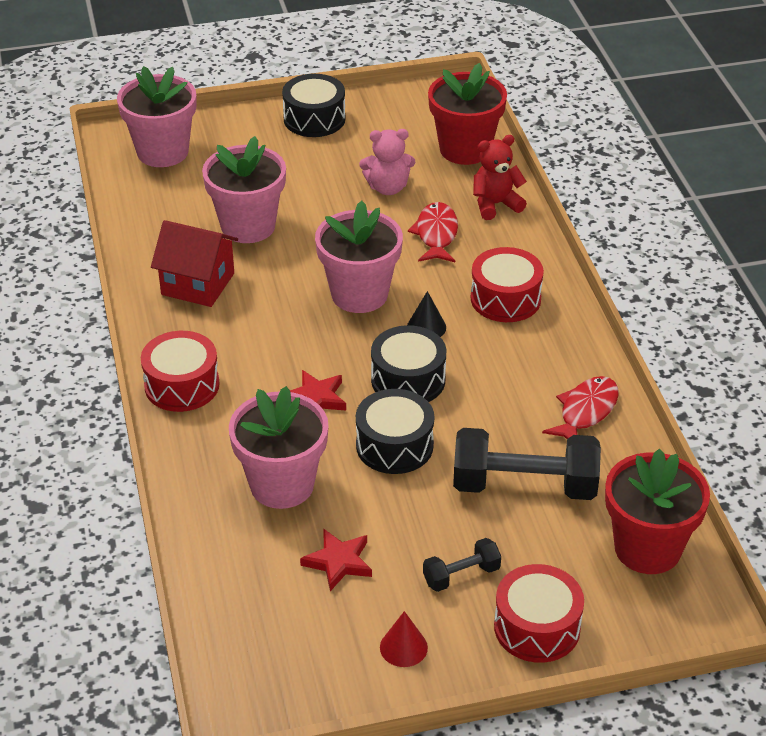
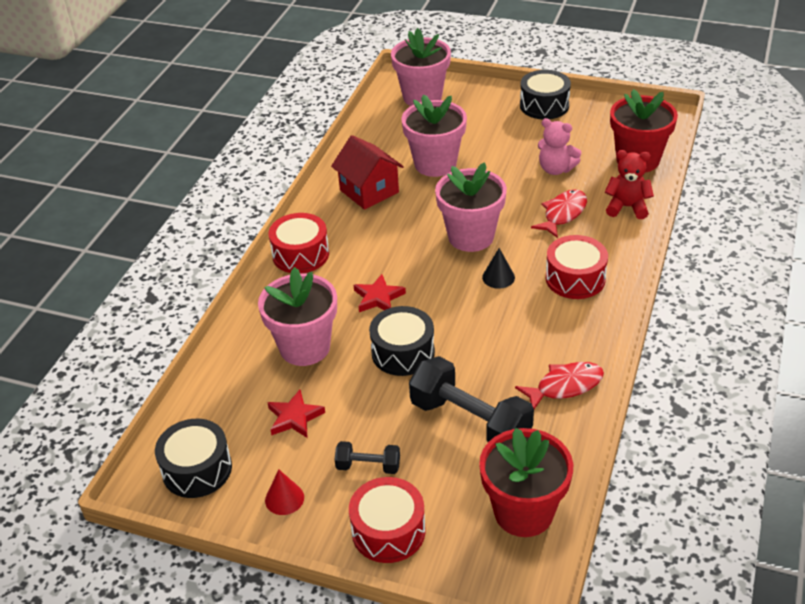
camera: 35 degrees right, 0 degrees up
black drum [371,325,446,402] -> black drum moved to [155,419,232,498]

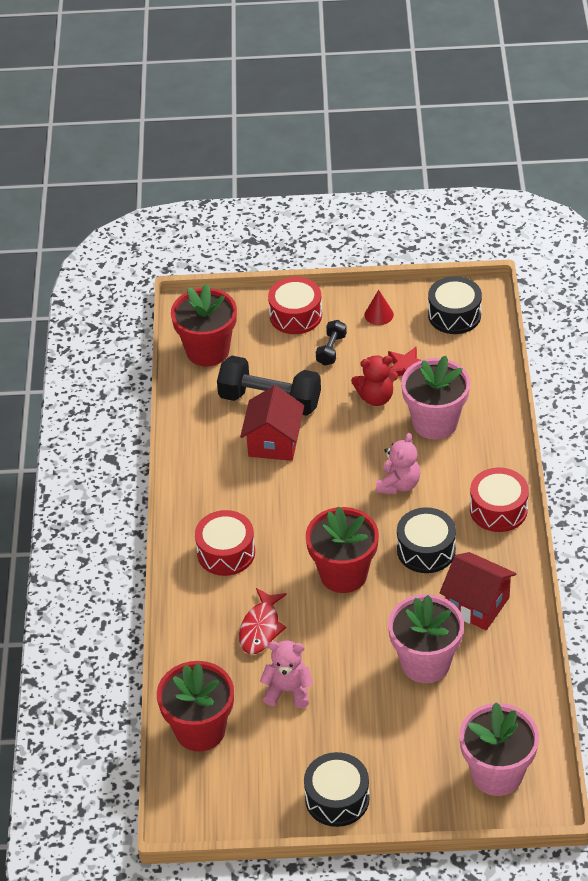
camera: 160 degrees right, 5 degrees up
black dumbbell [335,441,400,474] -> black dumbbell turned 60 degrees counterclockwise [316,320,347,365]
red star [354,274,406,312] -> pink teddy bear [376,433,420,494]
black drum [369,306,435,376] -> black drum moved to [397,507,456,573]
pink flower pot [435,162,507,252] -> red flower pot [306,507,379,593]
black cone [482,248,515,289] -> none
red fish [515,362,604,409] -> none
red teddy bear [605,150,654,219] -> red teddy bear moved to [351,356,398,406]
none -> red house [240,385,304,461]

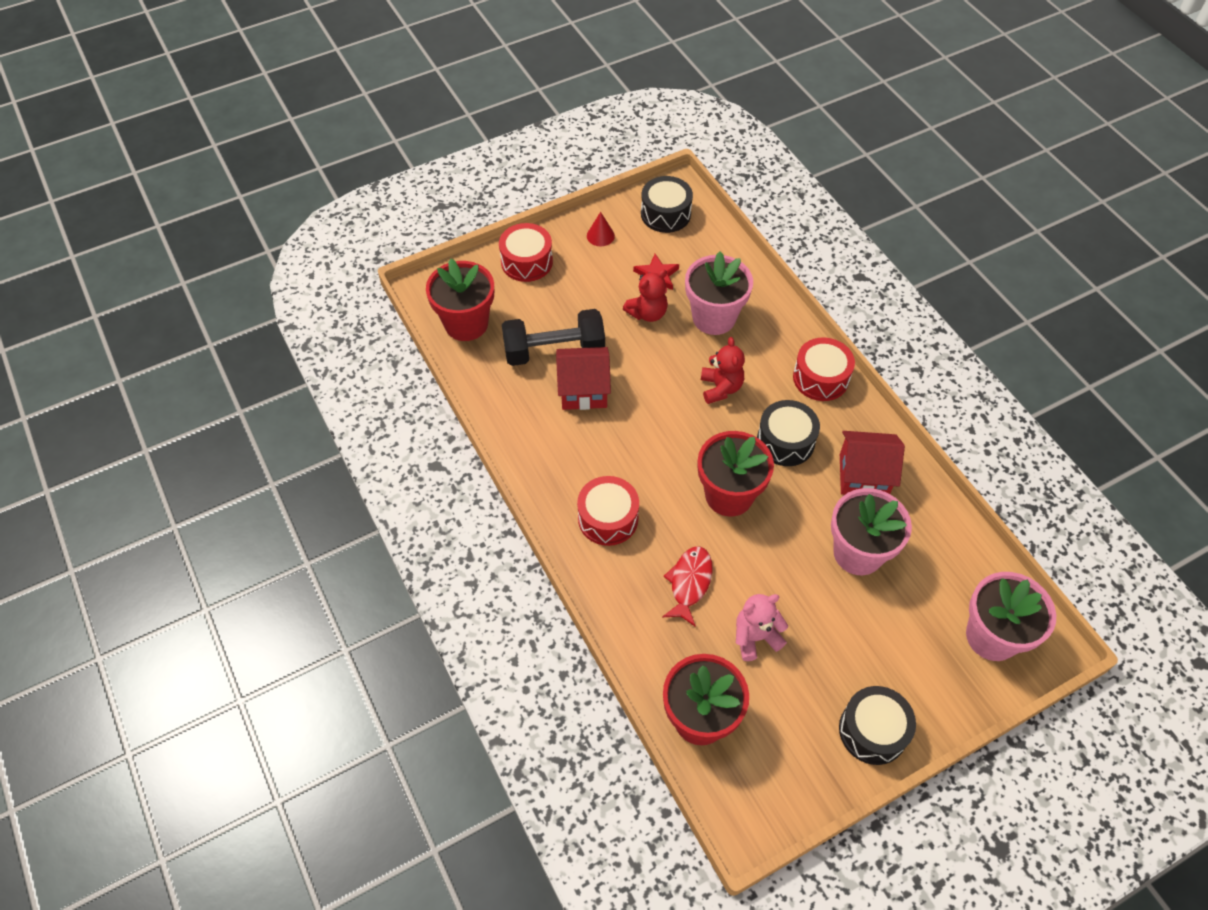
camera: 30 degrees left, 10 degrees up
red fish [239,588,287,654] -> red fish turned 150 degrees counterclockwise [662,546,713,627]
red house [240,385,304,461] -> red house turned 75 degrees counterclockwise [556,347,611,410]
black dumbbell [316,320,347,365] -> none
pink teddy bear [376,433,420,494] -> red teddy bear [701,337,745,404]

